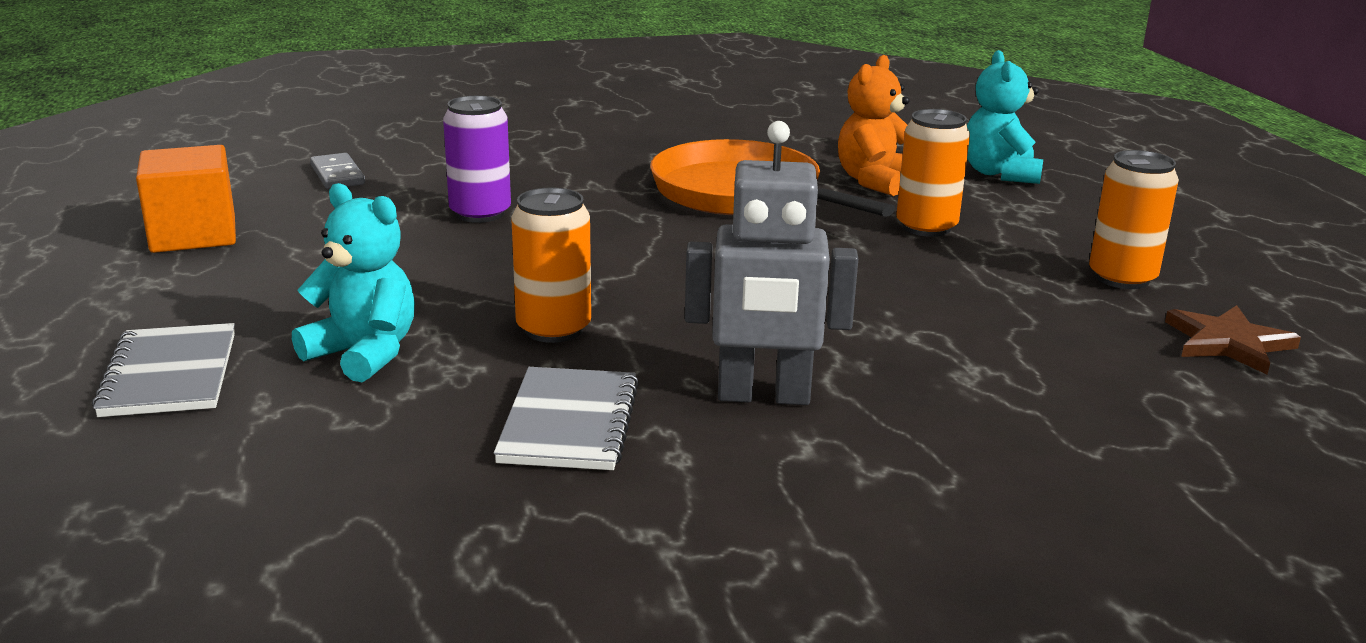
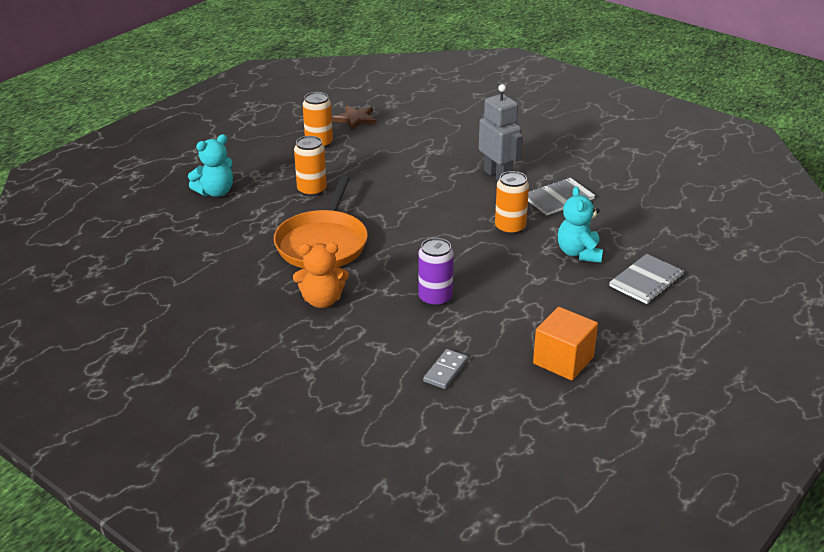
camera: 125 degrees left, 10 degrees up
orange teddy bear [838,55,909,196] -> orange teddy bear moved to [293,243,349,308]

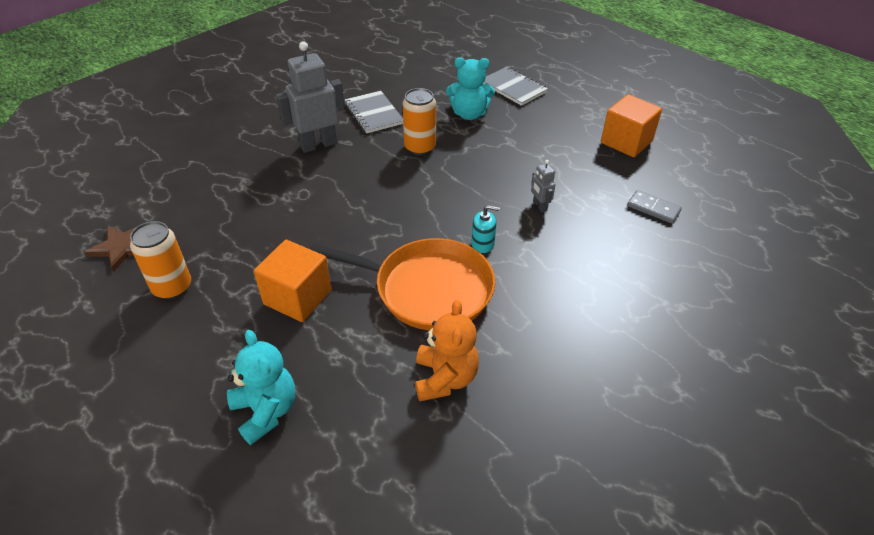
camera: 85 degrees left, 10 degrees up
orange teddy bear [293,243,349,308] -> orange teddy bear moved to [415,300,479,401]
orange can [294,136,327,196] -> orange cube [254,240,331,322]
purple can [418,238,454,307] -> grey robot [531,160,555,212]
none -> turquoise soap dispenser [471,205,500,254]

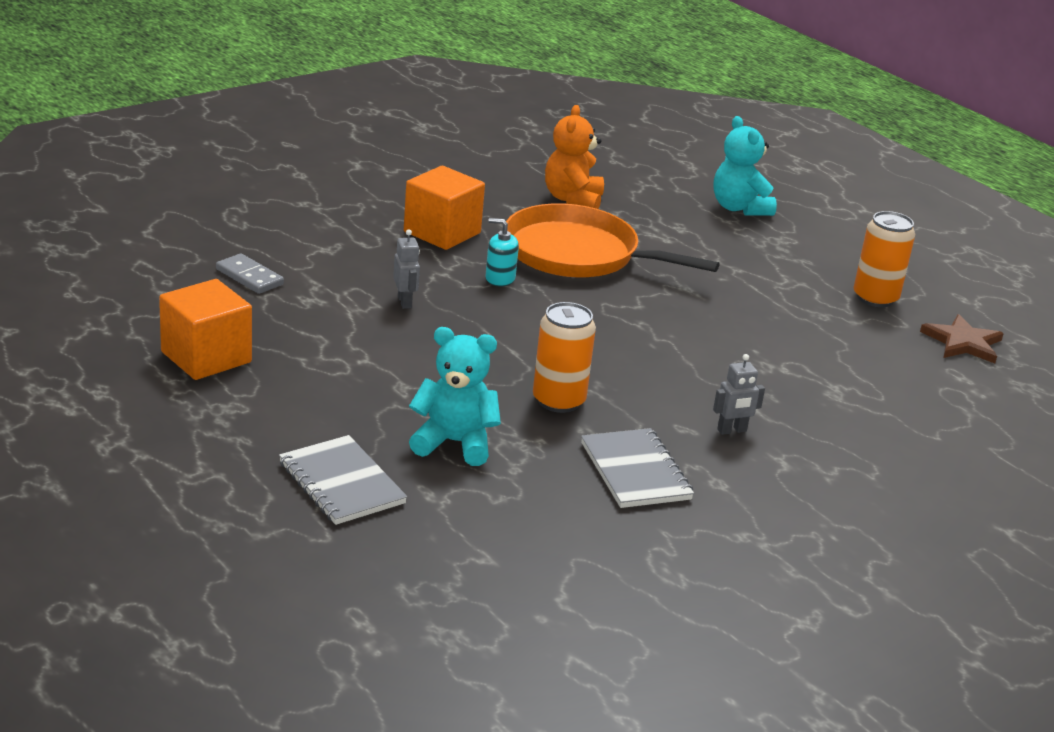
camera: 175 degrees left, 15 degrees down
orange cube [254,240,331,322] -> orange cube moved to [404,166,485,250]
grey robot [276,42,345,153] -> grey robot [713,354,765,435], size x0.47

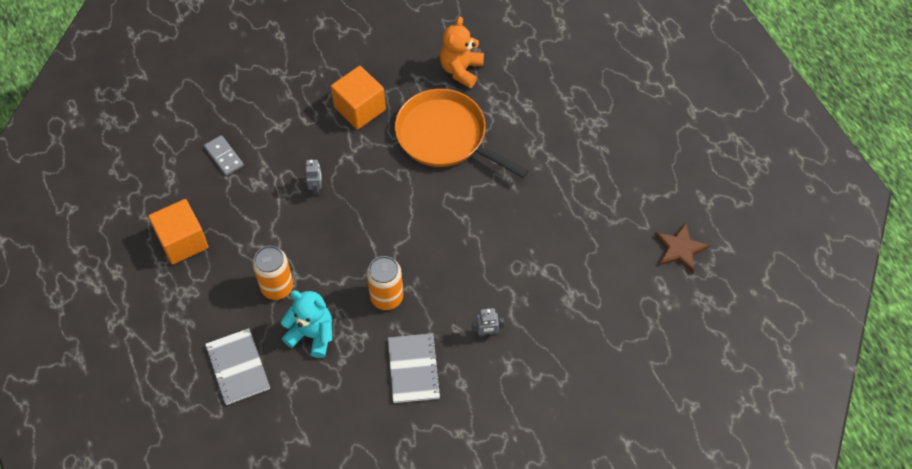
camera: 15 degrees right, 30 degrees up
turquoise soap dispenser [486,218,519,286] -> none
turquoise teddy bear [713,116,777,216] -> none
orange can [853,211,915,307] -> orange can moved to [253,246,293,300]

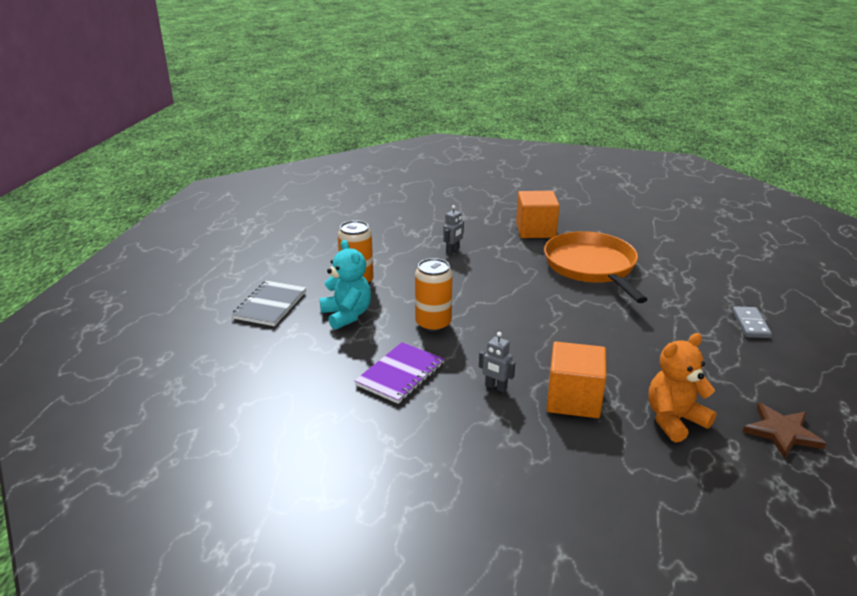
camera: 40 degrees right, 30 degrees down
orange cube [149,199,208,265] -> orange cube moved to [547,342,606,418]
grey domino [204,135,244,176] -> grey domino moved to [732,306,772,338]
grey notebook [388,333,441,403] -> purple notebook [354,342,444,404]
orange teddy bear [440,17,484,88] -> orange teddy bear moved to [648,333,716,443]

